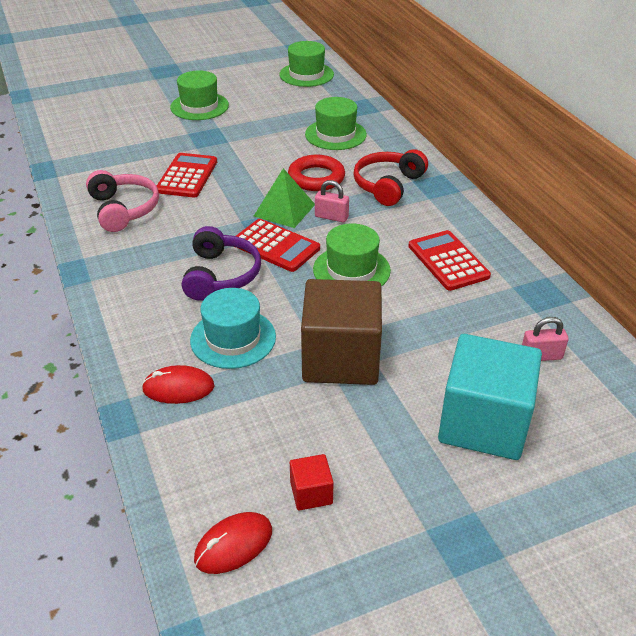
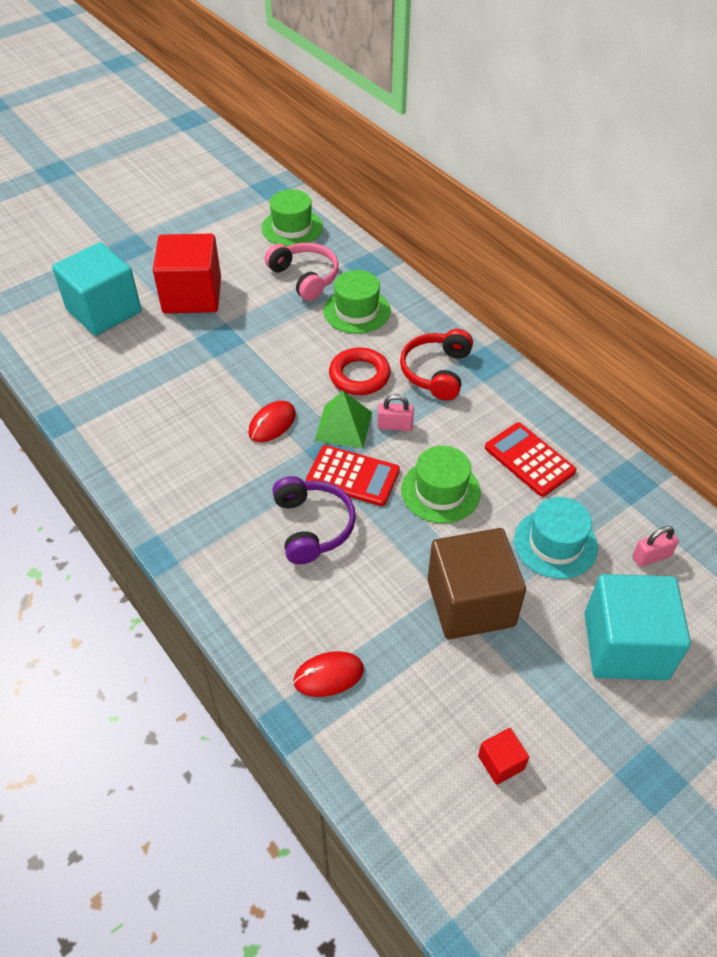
camera: 15 degrees left, 10 degrees up
pink headphones [86,170,159,232] -> pink headphones moved to [265,243,339,301]
red calculator [157,153,217,198] -> none
green hat [170,70,229,120] -> red cube [153,234,221,313]
turquoise hat [190,288,276,369] -> turquoise hat moved to [514,497,598,579]
red mouse [194,512,272,574] -> red mouse moved to [248,401,296,442]
none -> turquoise cube [52,242,142,336]

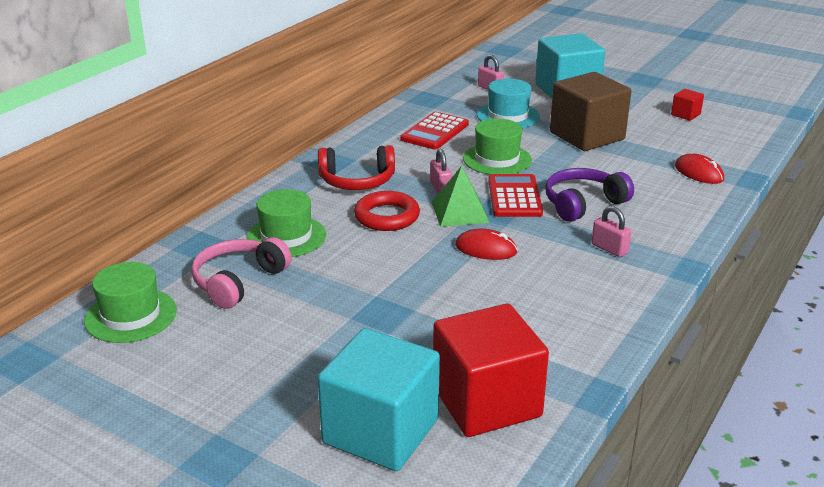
camera: 110 degrees left, 20 degrees down
red cube [153,234,221,313] -> red cube moved to [433,304,549,437]
none -> pink padlock [592,206,631,257]

